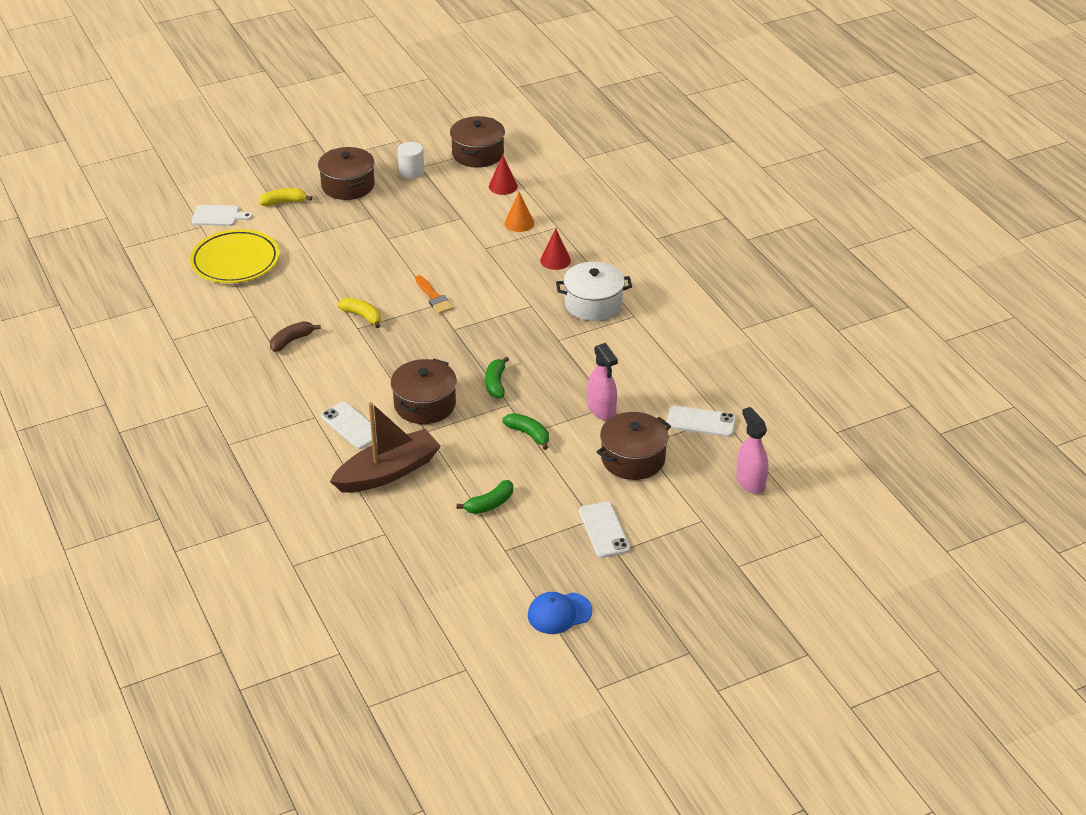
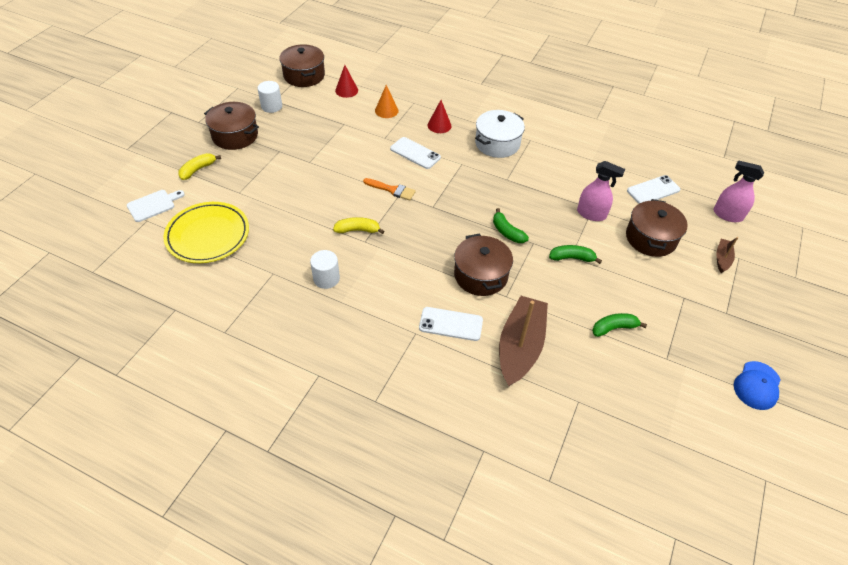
camera: 40 degrees left, 10 degrees up
brown banana [270,321,321,352] -> white cylinder [310,250,340,289]
green banana [457,480,513,514] -> green banana turned 120 degrees counterclockwise [592,313,647,337]
white phone [579,502,630,558] -> white phone moved to [390,137,441,169]
none -> brown boat [716,237,738,273]

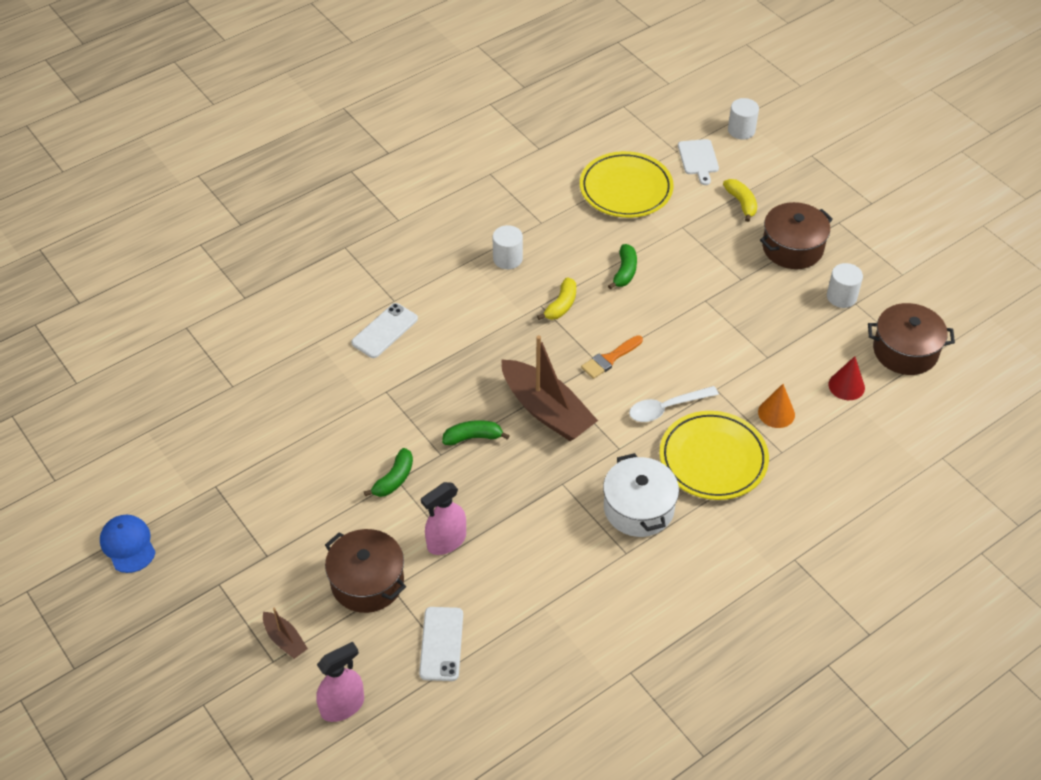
camera: 120 degrees right, 0 degrees up
white phone [390,137,441,169] -> white spoon [629,386,719,422]
red cone [428,100,451,133] -> yellow plate [660,411,769,500]
brown pot [454,234,513,296] -> none
brown boat [499,296,548,386] -> brown boat moved to [501,335,598,441]
green banana [592,313,647,337] -> green banana moved to [608,244,637,289]
none -> white cylinder [728,98,759,140]

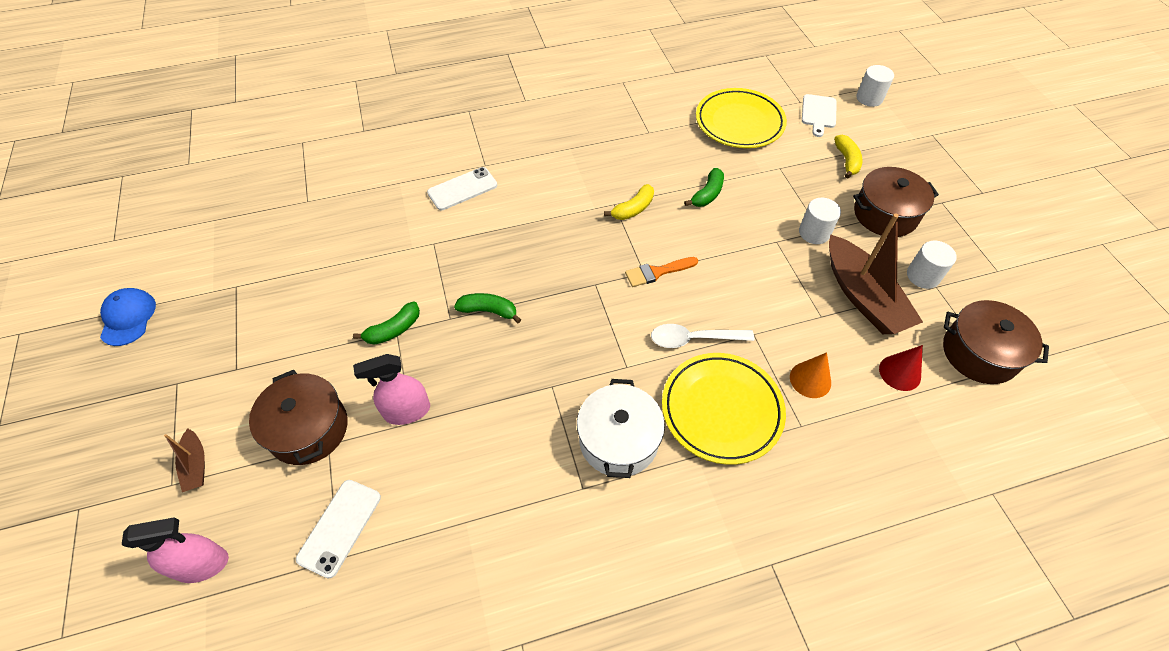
camera: 20 degrees right, 5 degrees up
white cylinder [493,225,523,269] -> white cylinder moved to [799,198,841,244]
brown boat [501,335,598,441] -> brown boat moved to [829,213,923,334]

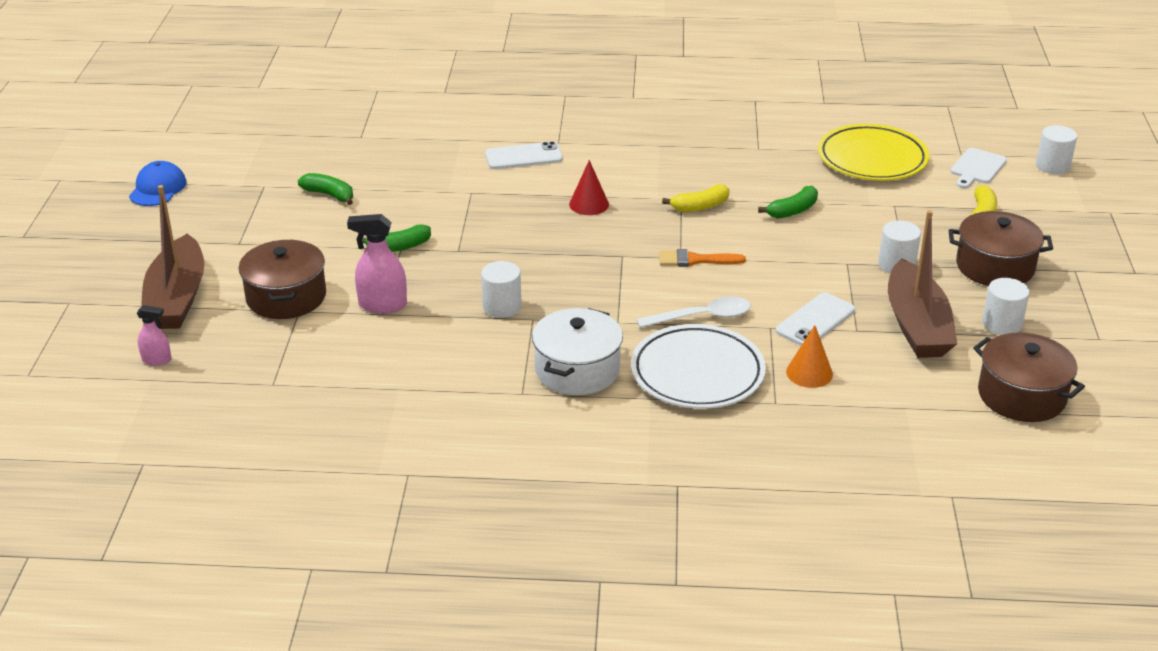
camera: 20 degrees right, 20 degrees down
pink spray bottle [122,517,229,583] -> pink spray bottle [137,305,172,366], size x0.59
brown boat [164,429,205,492] -> brown boat [141,185,204,329], size x2.14
white phone [296,480,381,579] -> white phone moved to [775,292,855,346]
green banana [454,293,521,323] -> green banana moved to [298,173,353,205]
white spoon [651,324,754,348] -> white spoon turned 150 degrees clockwise [636,296,751,328]
yellow plate [662,353,786,465] -> white plate [631,324,766,409]
red cone [879,345,923,391] -> red cone moved to [569,160,609,215]
none -> white cylinder [481,261,521,318]

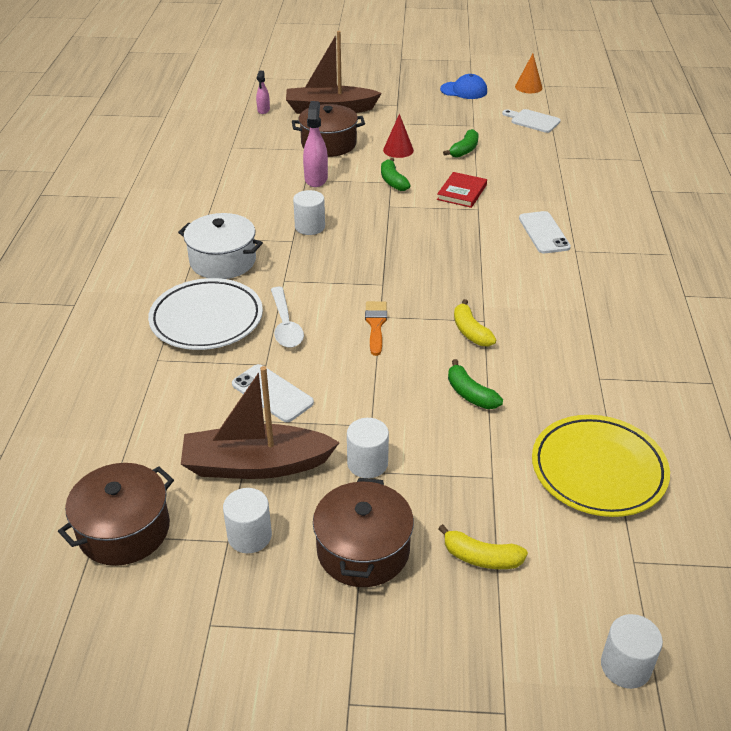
camera: 90 degrees right, 5 degrees up
red cone [569,160,609,215] -> red cone moved to [383,114,414,158]
orange cone [786,325,833,388] -> orange cone moved to [515,54,543,93]
white cutting board [950,148,1007,188] -> white cutting board moved to [502,109,561,133]
none -> red book [437,172,487,208]

